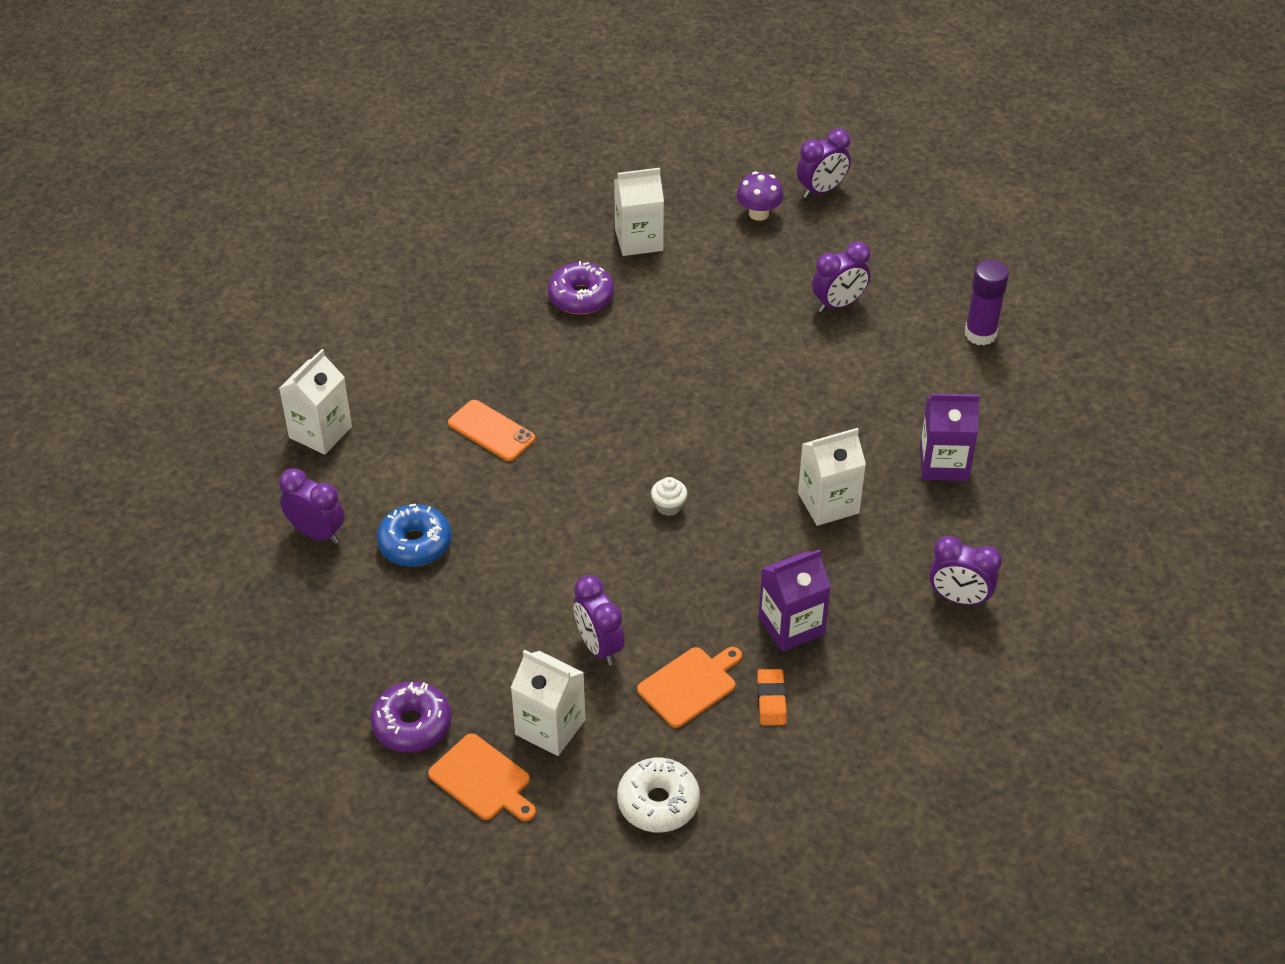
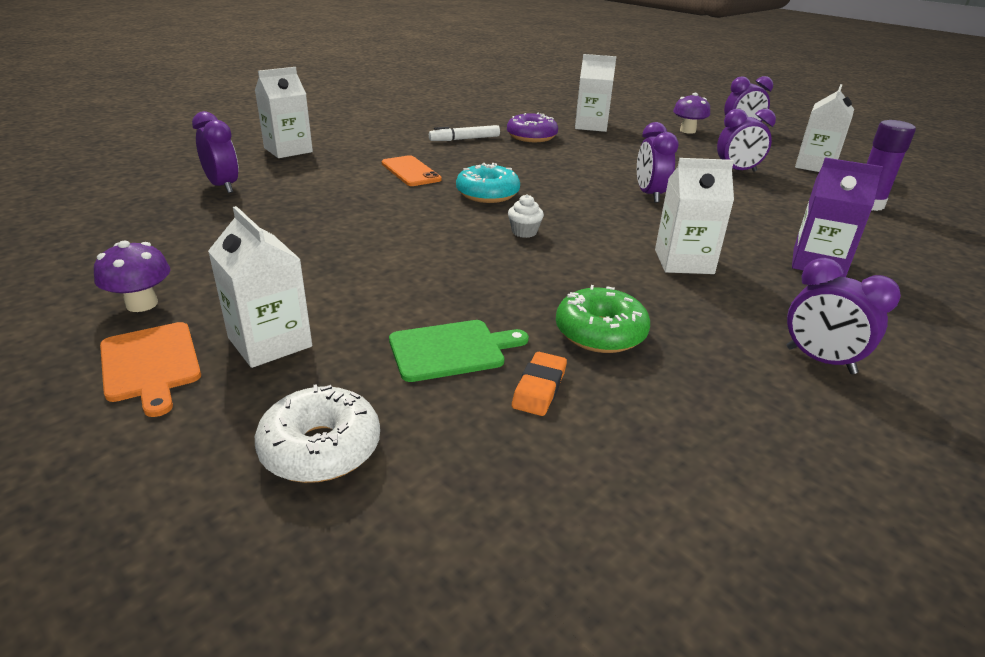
camera: 20 degrees right, 15 degrees down
purple donut [371,681,451,753] -> purple mushroom [94,240,170,312]
blue donut [377,504,452,567] -> none
purple clock [574,575,624,665] -> purple clock moved to [637,122,678,203]
orange cutting board [637,647,742,728] -> green cutting board [389,320,529,382]
purple carton [759,549,831,652] -> green donut [556,285,650,353]
none -> white marker [429,125,500,141]
none -> turquoise donut [456,163,520,203]
none -> white carton [795,84,854,172]

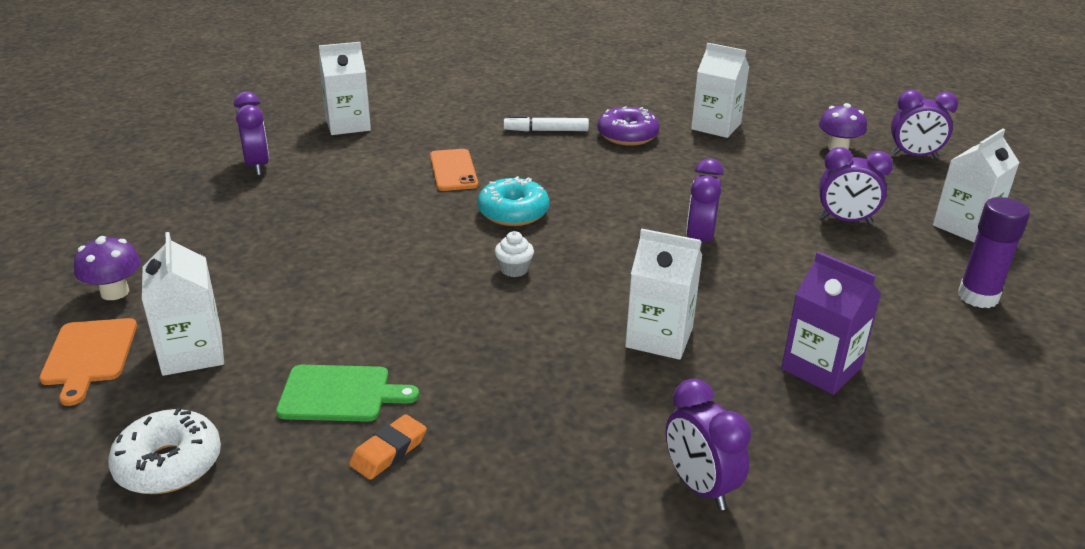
camera: 20 degrees right, 0 degrees up
green donut [556,285,650,353] -> none

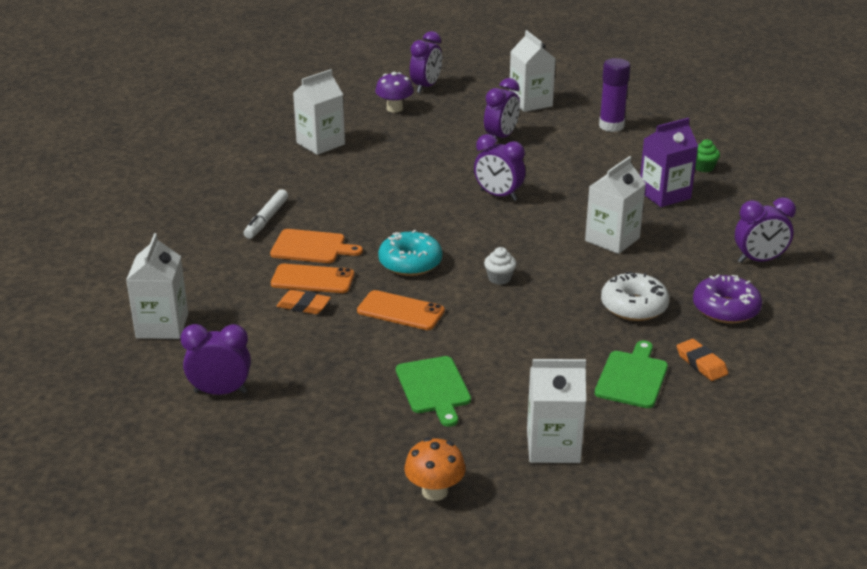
camera: 70 degrees left, 0 degrees up
orange cutting board [39,318,137,406] -> orange cutting board moved to [270,229,363,263]
purple mushroom [74,236,141,300] -> orange mushroom [404,437,466,501]
white donut [108,408,221,494] -> white donut moved to [601,271,669,321]
purple donut [597,106,660,146] -> purple donut moved to [693,274,762,324]
none -> orange eraser [277,290,331,314]
none -> orange phone [357,290,445,330]
none -> green cutting board [396,356,471,427]
none -> green cupcake [695,139,720,172]

